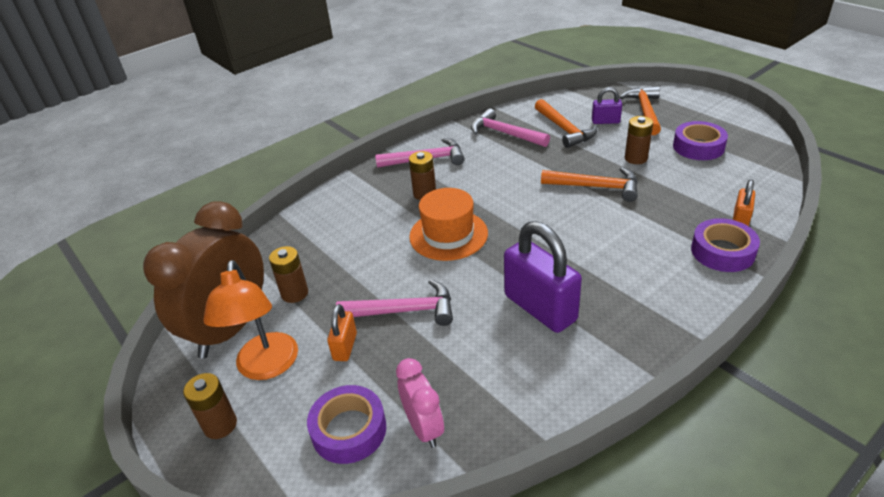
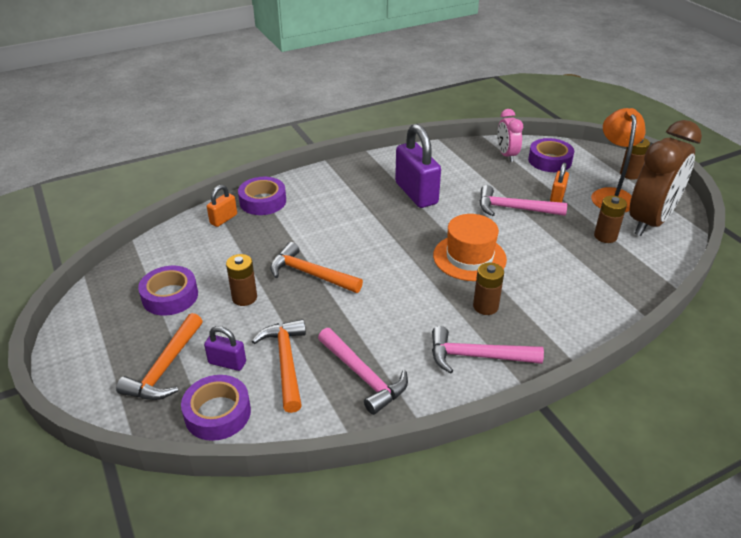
camera: 170 degrees left, 0 degrees up
none -> purple tape [181,375,251,441]

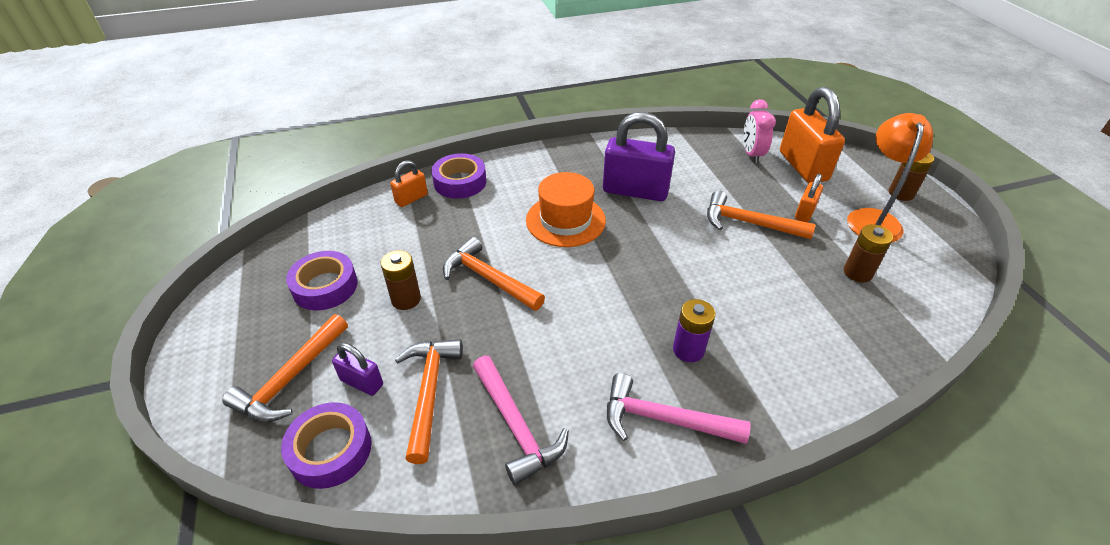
camera: 10 degrees right, 5 degrees up
purple padlock [395,124,441,208] -> purple padlock turned 60 degrees counterclockwise [603,112,675,201]
orange hat [433,214,507,281] -> orange hat moved to [526,172,606,247]
brown battery [473,263,504,315] -> purple battery [673,299,715,362]
pink hammer [480,185,567,216] -> orange hammer [707,190,816,239]
purple tape [528,138,574,172] -> orange padlock [780,87,845,183]
brown clock [629,120,702,236] -> none

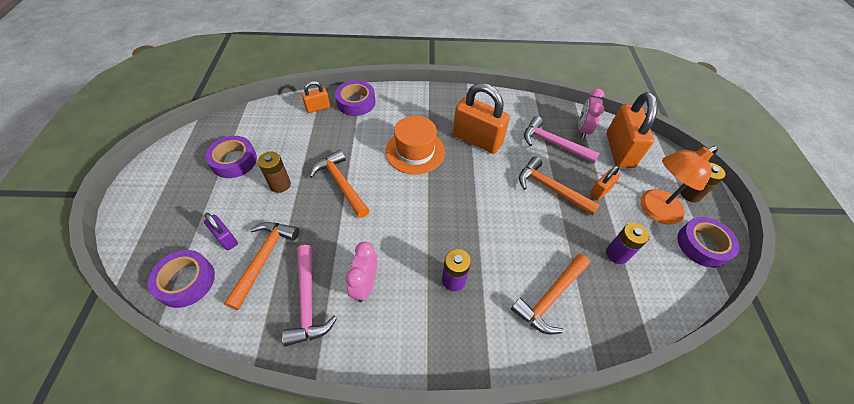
camera: 15 degrees right, 10 degrees up
orange hammer [223,314,348,422] -> orange hammer moved to [511,254,590,335]
purple padlock [603,112,675,201] -> orange padlock [453,83,510,154]
pink hammer [607,373,751,444] -> pink hammer moved to [524,116,600,163]
brown battery [844,224,893,282] -> purple battery [606,223,649,264]
orange lamp [847,113,933,243] -> orange lamp turned 150 degrees counterclockwise [640,146,718,224]
none -> pink clock [346,241,377,302]
none -> purple tape [677,217,739,268]

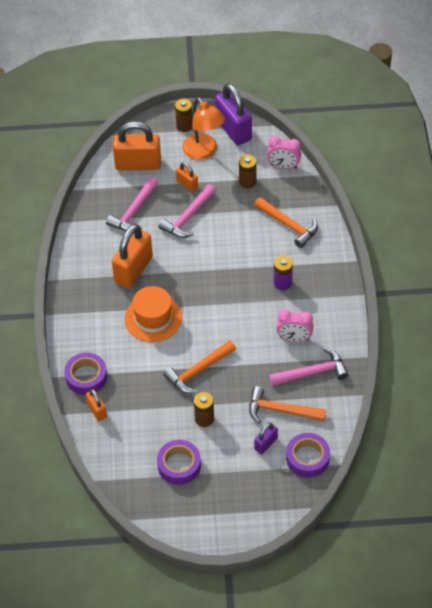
camera: 90 degrees left, 0 degrees up
orange hammer [519,156,600,216] -> pink hammer [159,184,216,238]
pink clock [578,89,605,139] -> pink clock moved to [267,136,301,169]
purple battery [606,223,649,264] -> brown battery [239,155,257,189]
purple tape [677,217,739,268] -> purple padlock [215,83,252,145]

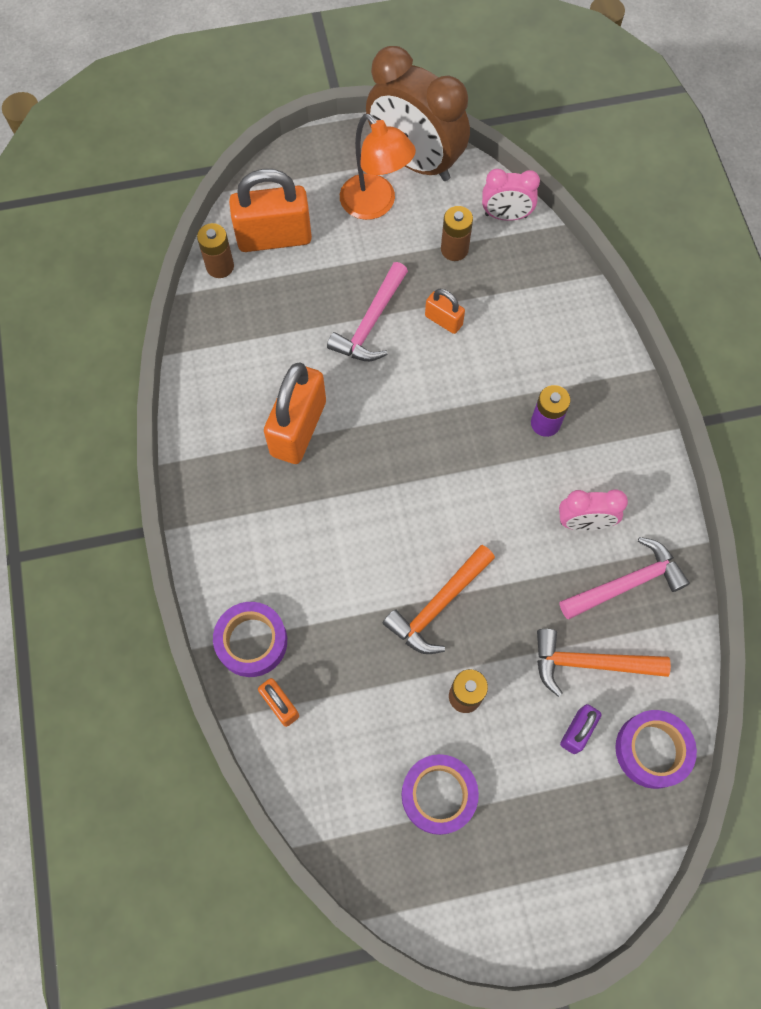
camera: 10 degrees left, 15 degrees up
pink hammer [106,177,159,231] -> none
orange hat [125,286,182,342] -> none
brown battery [175,99,193,132] -> brown battery moved to [197,223,234,278]
orange padlock [176,162,198,192] -> orange padlock moved to [425,289,465,334]
purple padlock [215,83,252,145] -> brown clock [366,46,470,181]
orange hammer [254,197,318,248] -> none

